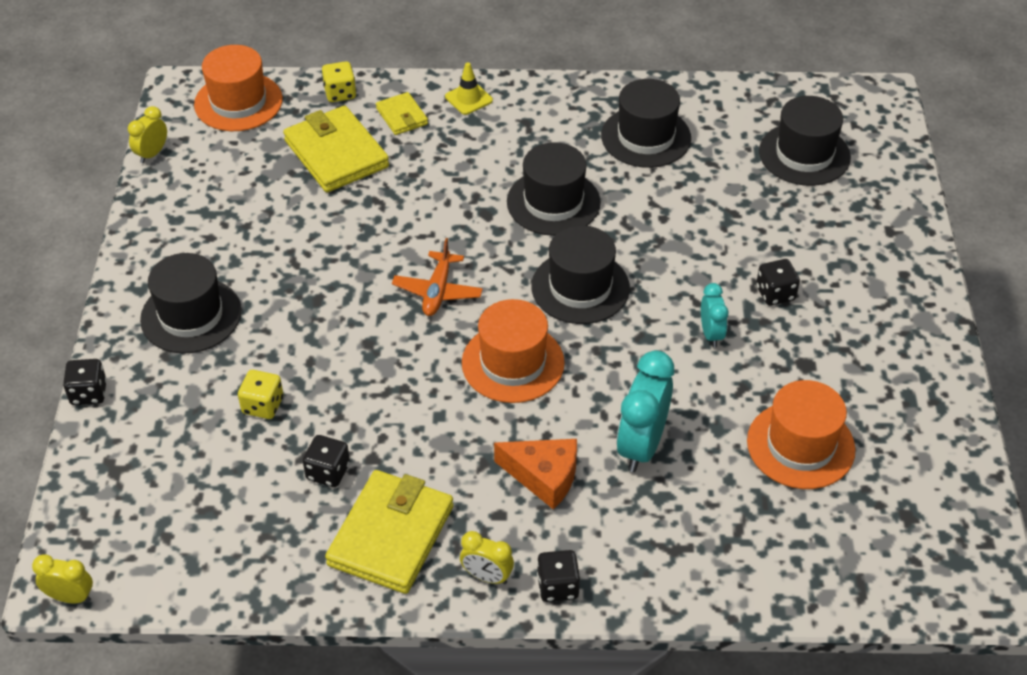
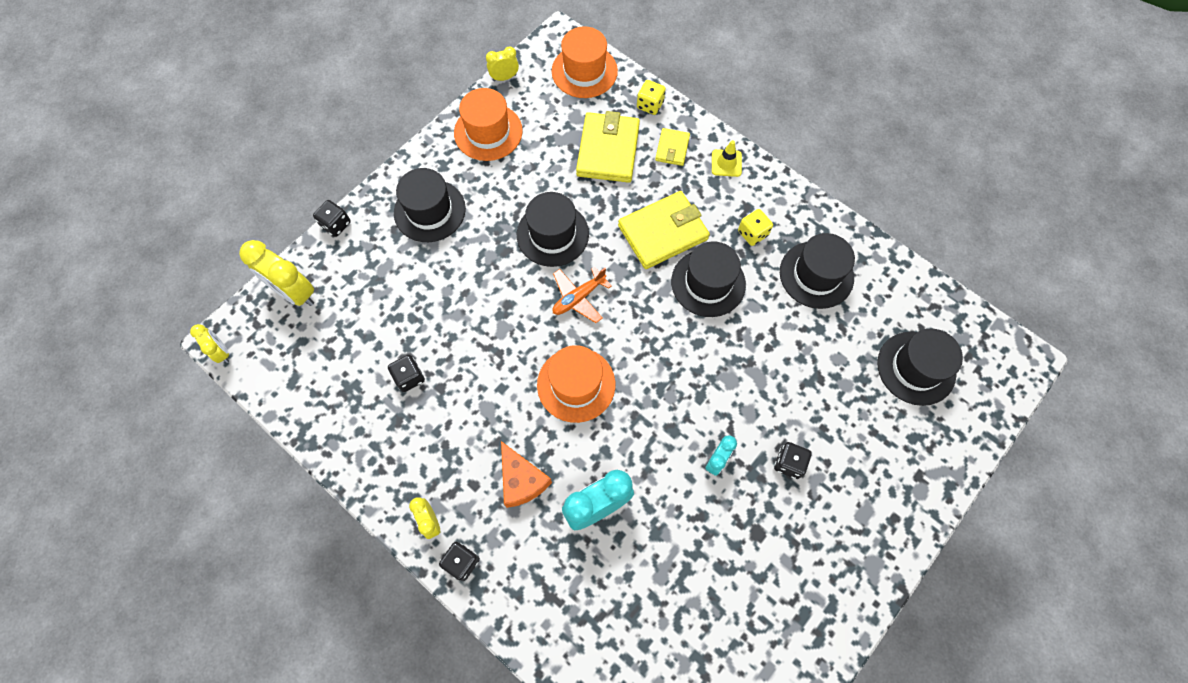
camera: 40 degrees right, 20 degrees up
yellow dice [238,370,283,419] -> yellow dice moved to [738,209,773,246]
yellow wallet [325,470,453,594] -> yellow wallet moved to [618,191,710,269]
black hat [531,225,630,324] -> black hat moved to [517,192,589,267]
orange hat [747,380,856,489] -> orange hat moved to [454,88,523,161]
none -> yellow clock [239,240,314,306]

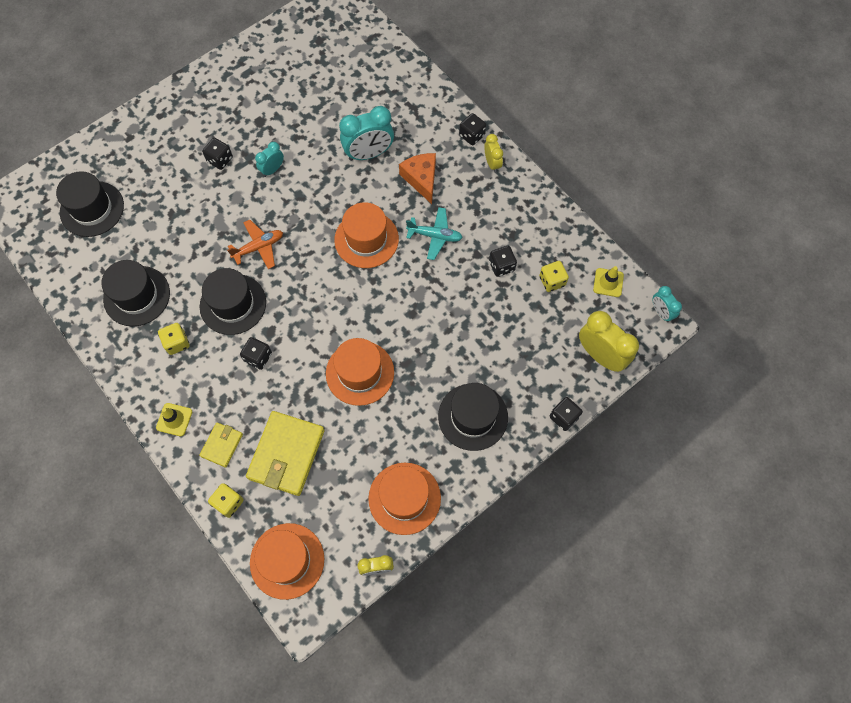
camera: 170 degrees left, 0 degrees up
yellow clock [190,324,229,363] -> turquoise clock [653,286,682,322]
black hat [517,192,589,267] -> orange hat [326,338,394,406]
orange plane [552,266,612,323] -> orange plane moved to [227,220,283,269]
yellow wallet [618,191,710,269] -> black dice [240,337,272,370]
none -> turquoise plane [406,207,463,260]
none -> yellow dice [539,261,569,292]
none -> yellow traffic cone [593,266,624,297]

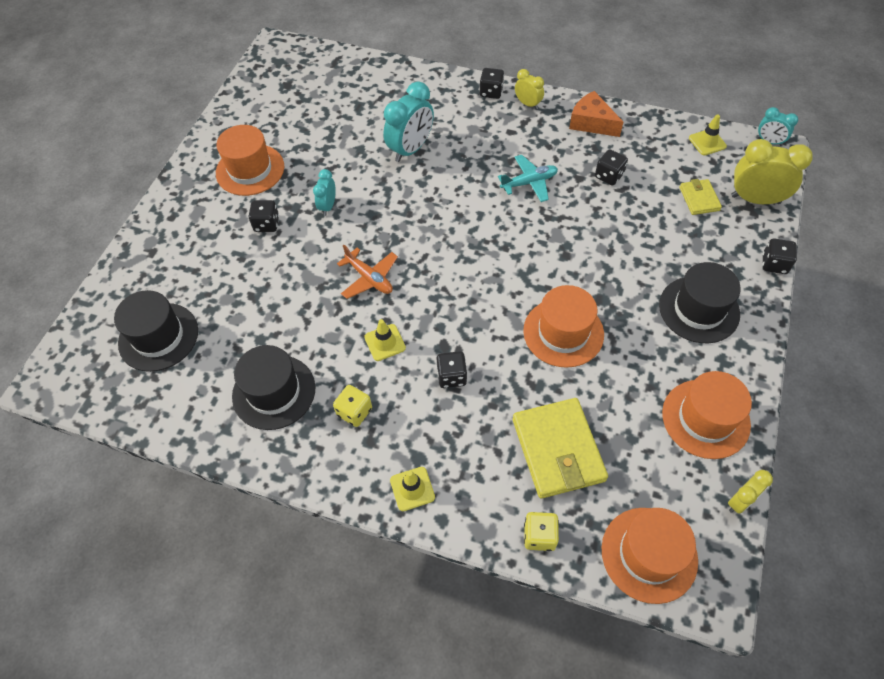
camera: 30 degrees left, 10 degrees down
yellow wallet [199,423,243,467] -> yellow wallet moved to [680,179,722,215]
black hat [200,268,266,335] -> yellow traffic cone [364,319,406,361]
orange plane [227,220,283,269] -> orange plane turned 105 degrees clockwise [337,245,398,299]
orange hat [334,202,399,268] -> orange hat moved to [216,125,284,196]
orange cheese [399,153,436,204] -> orange cheese moved to [569,91,623,137]
yellow dice [539,261,569,292] -> none

